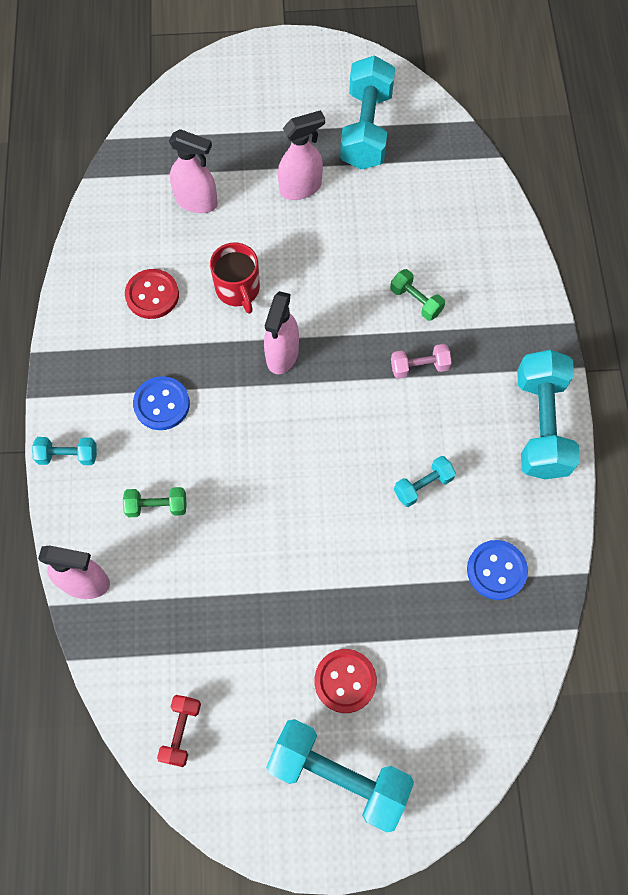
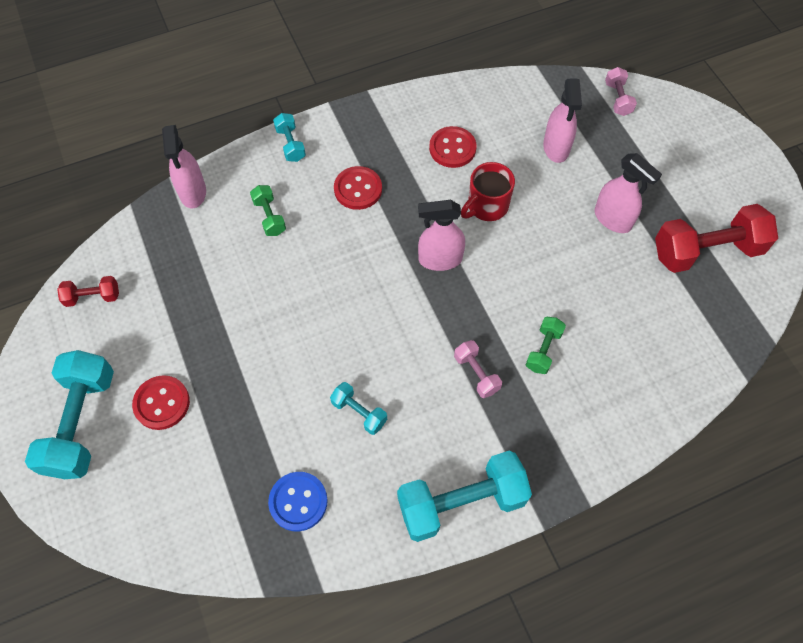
camera: 70 degrees right, 5 degrees down
blue button [133,376,190,430] -> red button [334,166,382,210]
turquoise dumbbell [340,55,395,169] -> red dumbbell [655,204,778,273]
none -> pink dumbbell [605,67,637,116]

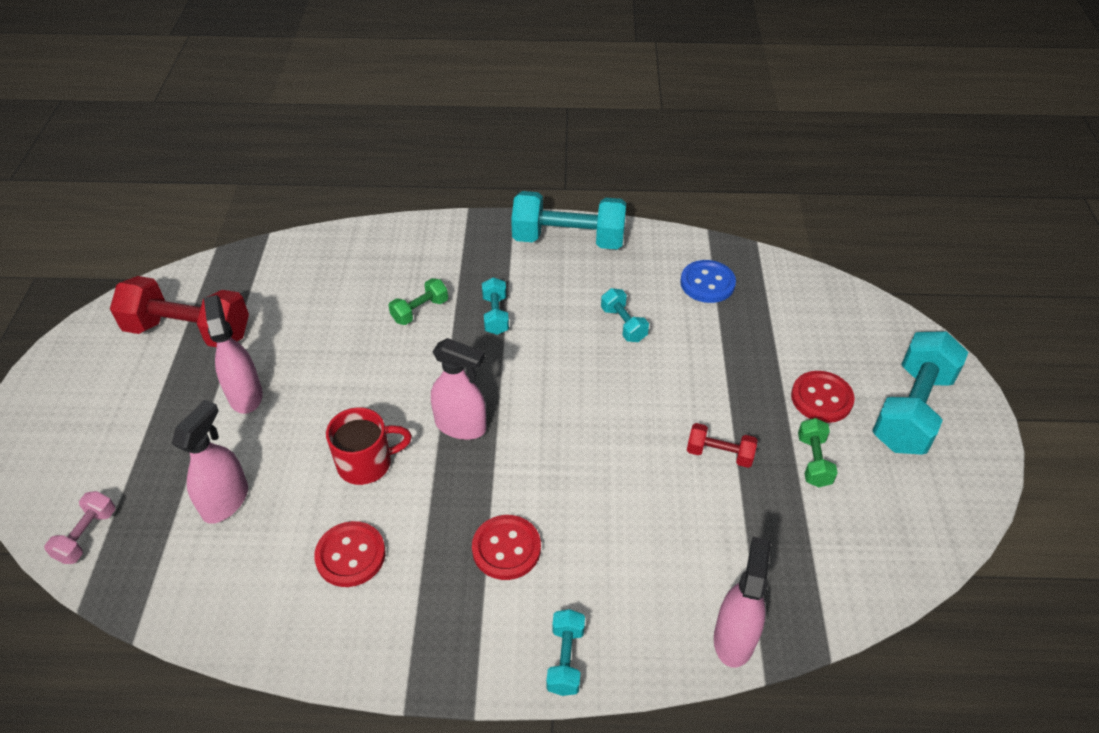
camera: 155 degrees left, 15 degrees down
red dumbbell [57,276,119,307] -> red dumbbell moved to [687,423,758,468]
green dumbbell [250,185,286,236] -> green dumbbell moved to [798,418,838,487]
pink dumbbell [454,340,502,398] -> turquoise dumbbell [482,277,509,335]

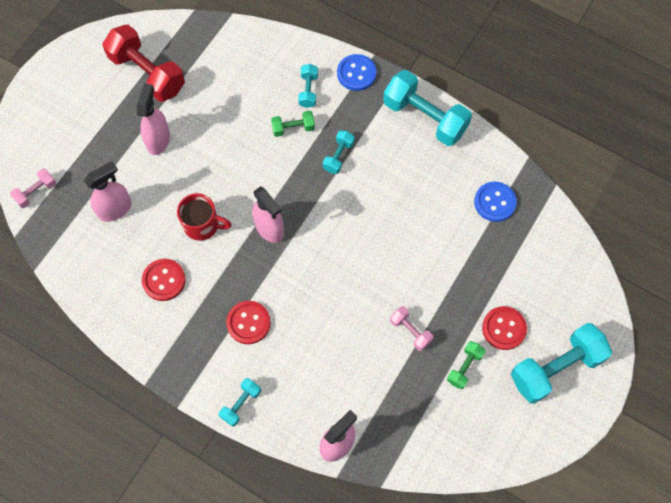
camera: 30 degrees right, 20 degrees up
turquoise dumbbell [601,288,649,342] -> turquoise dumbbell moved to [298,64,318,108]
red dumbbell [687,423,758,468] -> pink dumbbell [390,306,433,351]
none -> blue button [337,54,377,91]

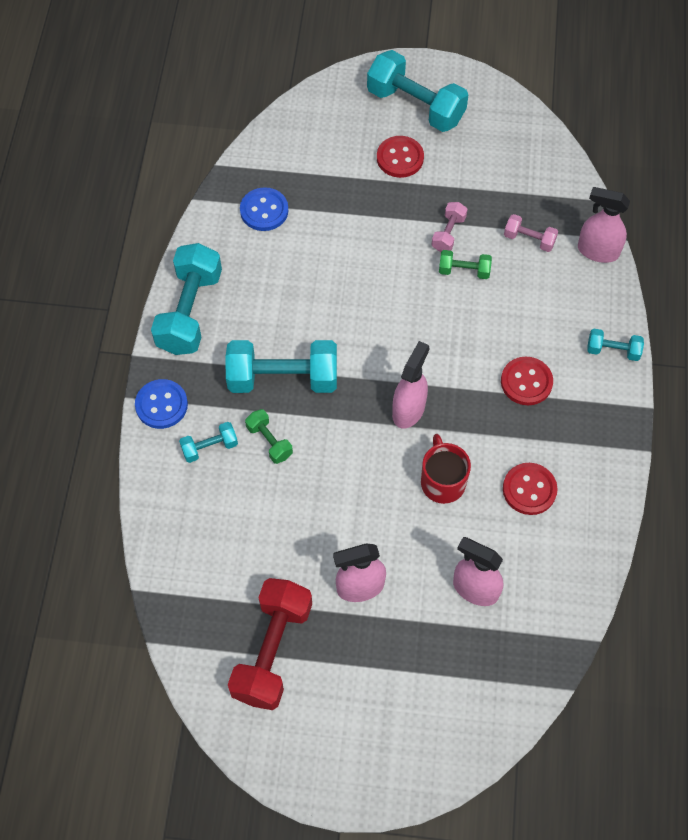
camera: 115 degrees left, 5 degrees down
pink dumbbell [10,169,56,208] -> pink dumbbell moved to [504,214,558,252]
turquoise dumbbell [323,130,355,174] -> turquoise dumbbell [226,340,337,393], size x2.05
green dumbbell [447,341,486,389] -> green dumbbell moved to [439,250,492,279]

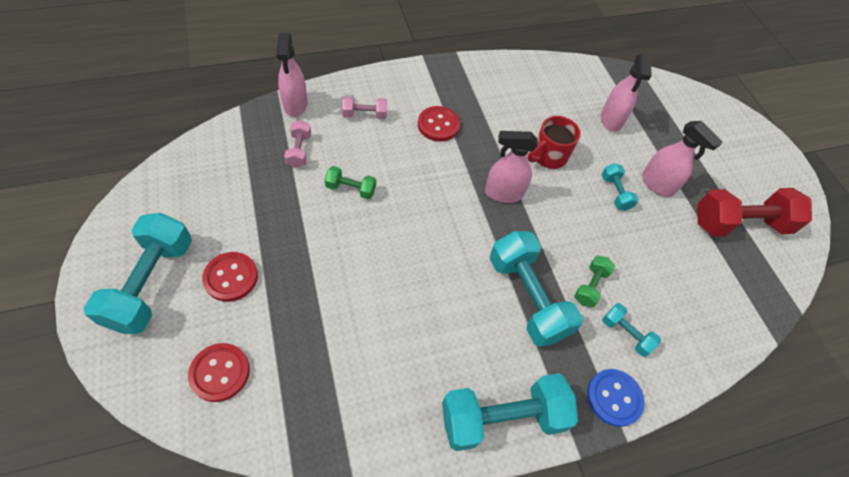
camera: 120 degrees left, 5 degrees down
blue button [240,187,288,231] -> none
pink dumbbell [431,202,468,252] -> pink dumbbell moved to [342,96,387,119]
green dumbbell [439,250,492,279] -> green dumbbell turned 60 degrees counterclockwise [325,166,376,199]
red button [503,463,558,515] -> red button moved to [188,343,250,402]
turquoise dumbbell [587,329,644,361] -> turquoise dumbbell moved to [601,163,639,211]

